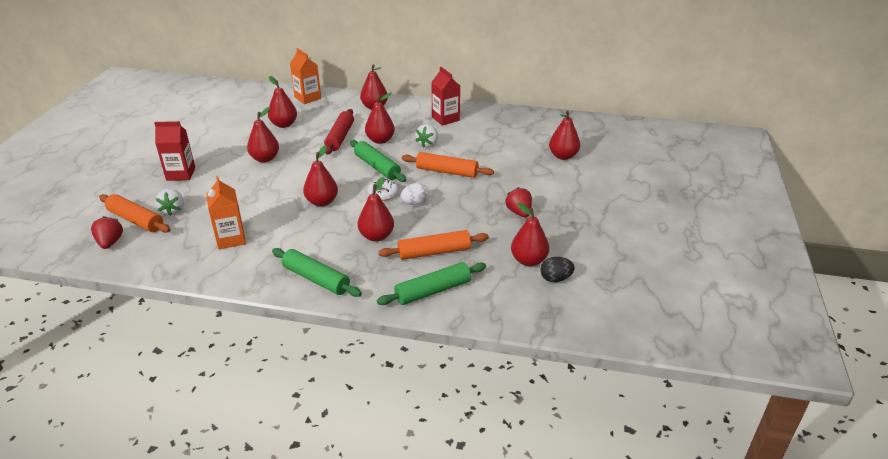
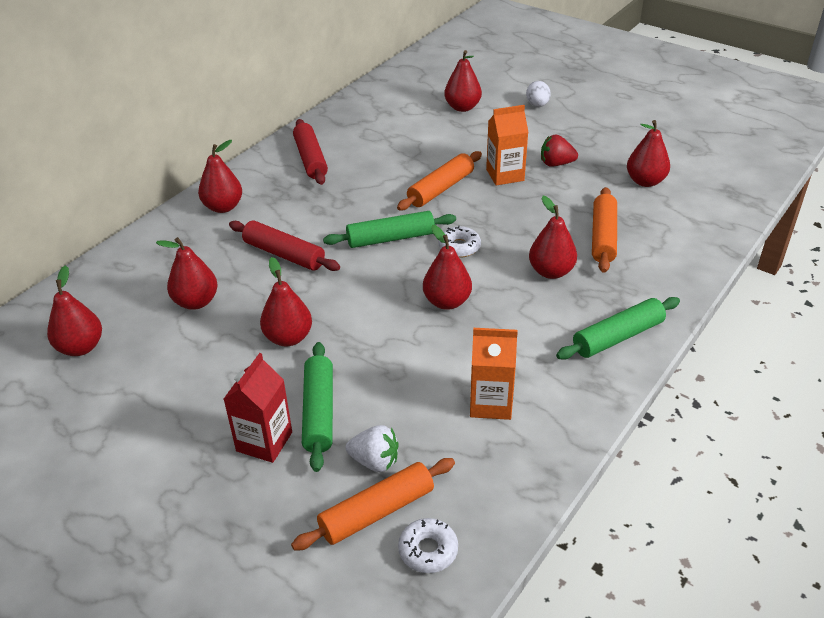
camera: 65 degrees left, 5 degrees up
red strawberry [91,216,123,249] -> white donut [398,518,458,573]
orange carton [290,48,321,104] -> orange carton moved to [486,105,528,185]
red pear [365,93,395,144] -> red pear moved to [47,265,102,356]
green rolling pin [377,262,486,305] -> green rolling pin moved to [302,342,333,472]
white egg [401,183,429,205] -> white egg moved to [526,81,551,107]
white strawberry [415,124,438,148] -> none
red carton [431,67,460,126] -> red rolling pin [293,119,328,185]
black egg [540,257,575,282] -> none

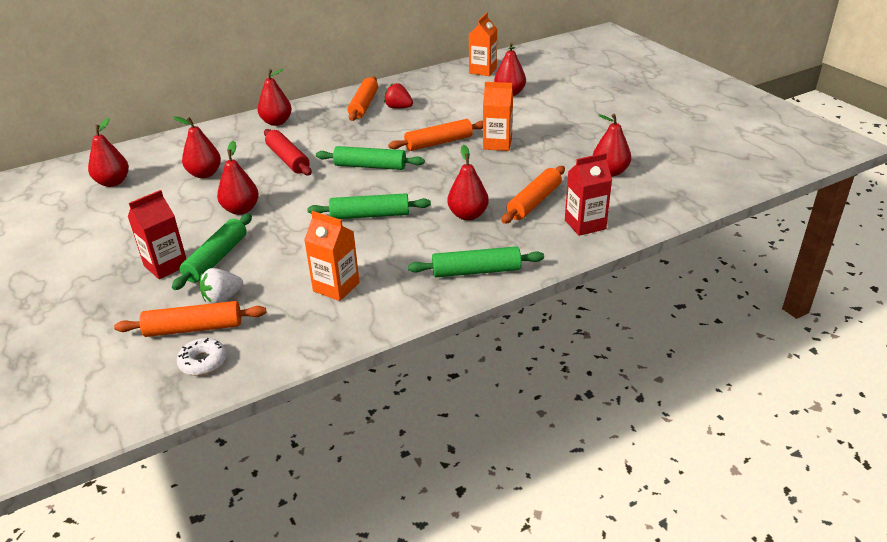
camera: 25 degrees right, 5 degrees down
red rolling pin [293,119,328,185] -> orange rolling pin [348,76,378,121]
white strawberry [346,425,399,472] -> white strawberry turned 105 degrees clockwise [200,268,243,304]
red pear [423,225,472,310] -> green rolling pin [307,193,431,219]
white donut [438,225,481,258] -> none
white egg [526,81,551,107] -> none
red strawberry [541,134,578,167] -> red strawberry moved to [384,83,413,109]
none -> orange carton [469,13,497,76]
none -> red carton [565,153,612,236]

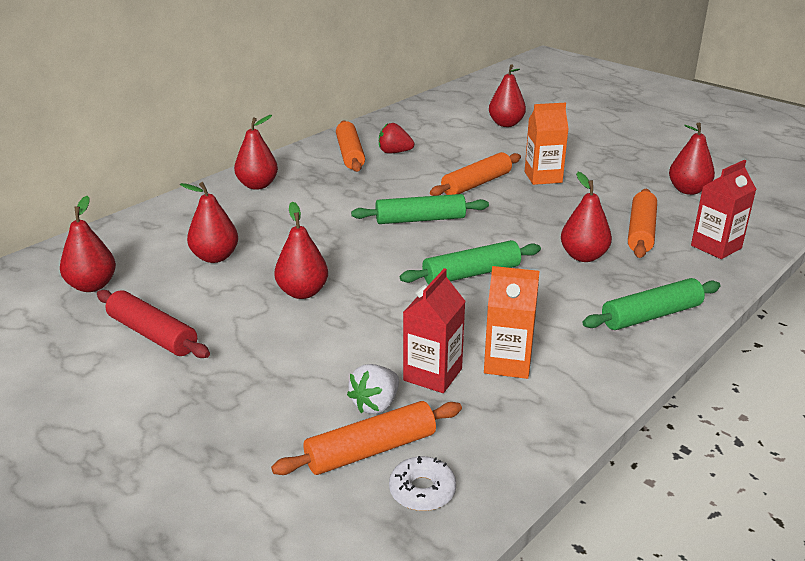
camera: 20 degrees left, 5 degrees down
red carton [128,190,186,279] -> red carton moved to [403,268,466,393]
green rolling pin [172,214,252,290] -> none
red rolling pin [264,129,312,176] -> red rolling pin moved to [97,290,210,358]
orange carton [469,13,497,76] -> none

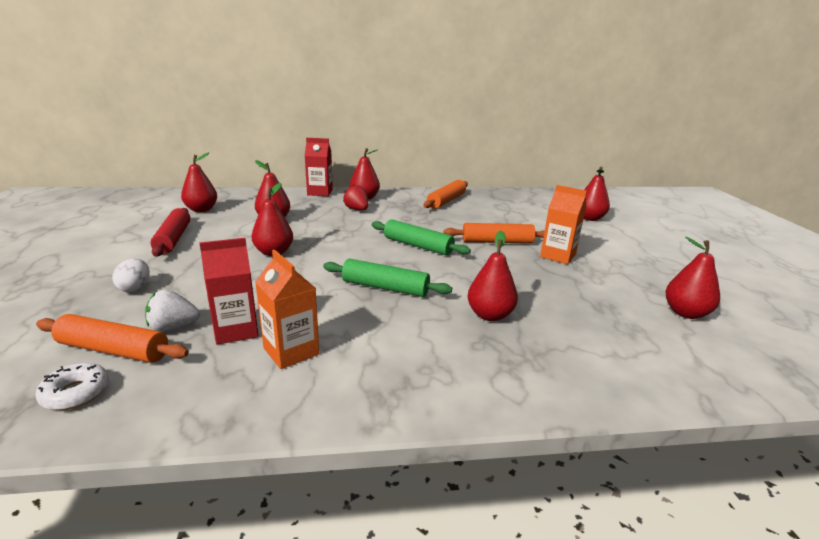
camera: 40 degrees right, 5 degrees down
red strawberry [379,123,414,154] -> red strawberry moved to [343,185,368,210]
green rolling pin [582,278,721,330] -> none
orange rolling pin [628,189,657,258] -> none
red carton [691,160,756,259] -> red carton moved to [305,138,333,196]
none -> white egg [112,258,149,292]

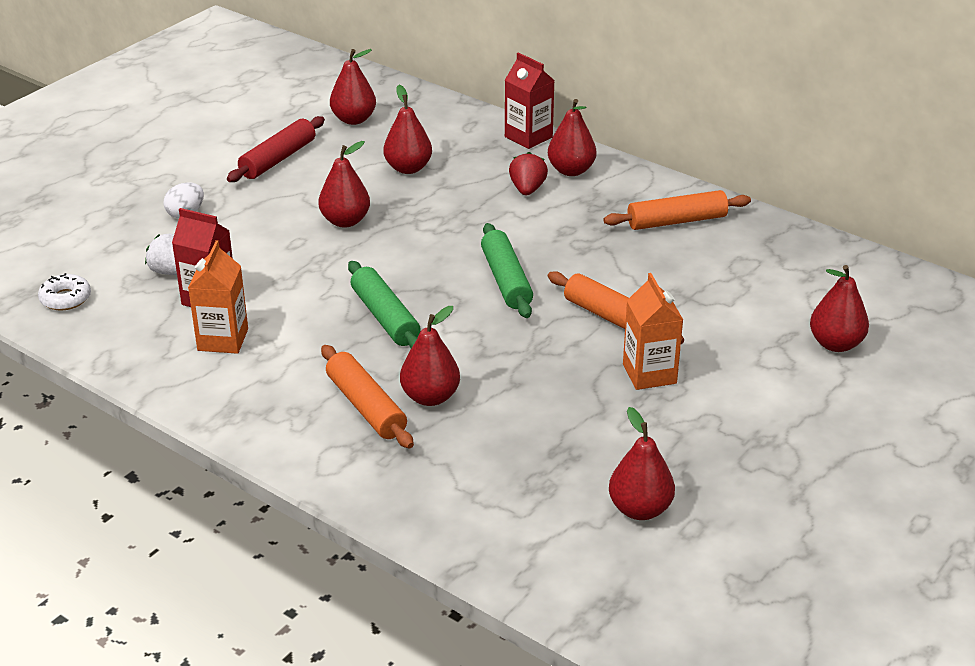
camera: 45 degrees right, 10 degrees up
orange rolling pin [36,314,189,363] -> orange rolling pin moved to [321,345,414,449]

